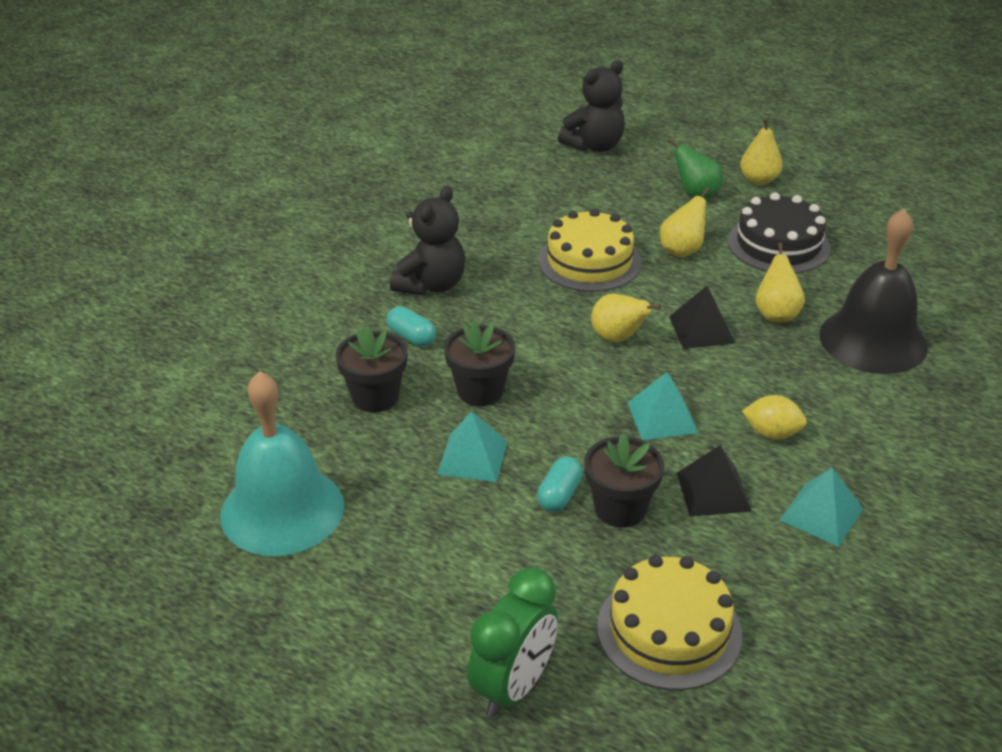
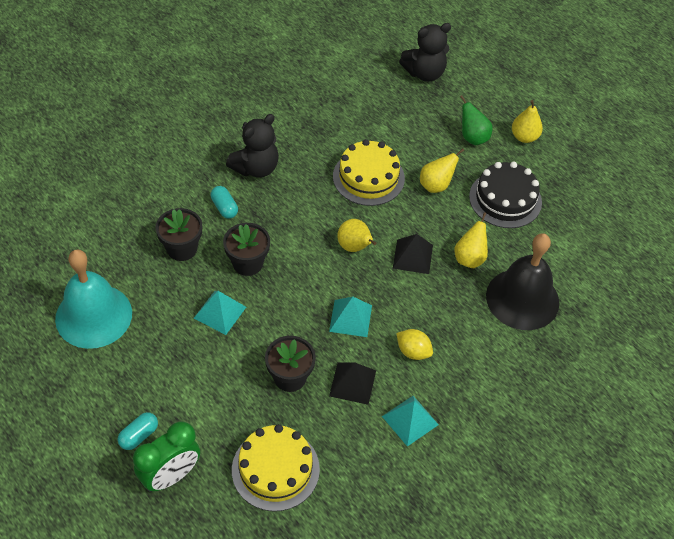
camera: 15 degrees right, 15 degrees up
turquoise capsule [537,456,583,512] -> turquoise capsule moved to [118,412,158,450]

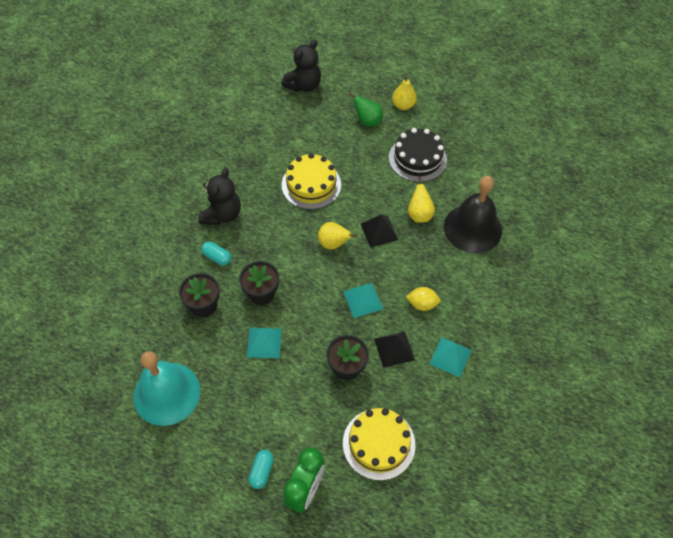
camera: 25 degrees left, 5 degrees up
yellow pear [420,148,464,193] -> none

